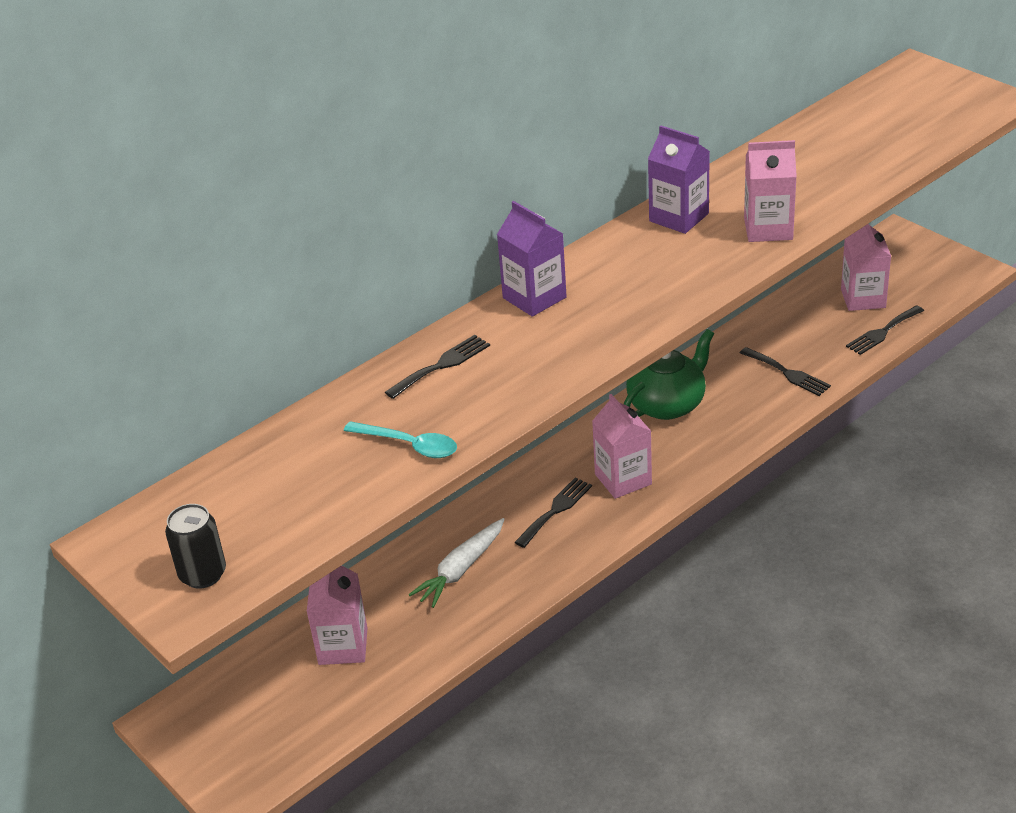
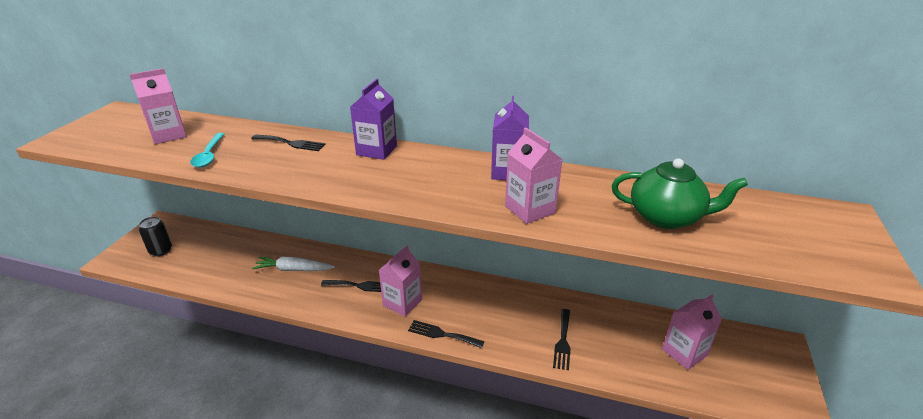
camera: 55 degrees right, 5 degrees down
black can [165,504,226,589] -> black can moved to [139,217,172,256]
pink carton [307,565,367,665] -> pink carton moved to [129,68,187,144]
green teapot [624,329,714,420] -> green teapot moved to [612,158,748,229]
black fork [846,305,924,355] -> black fork moved to [408,320,484,348]

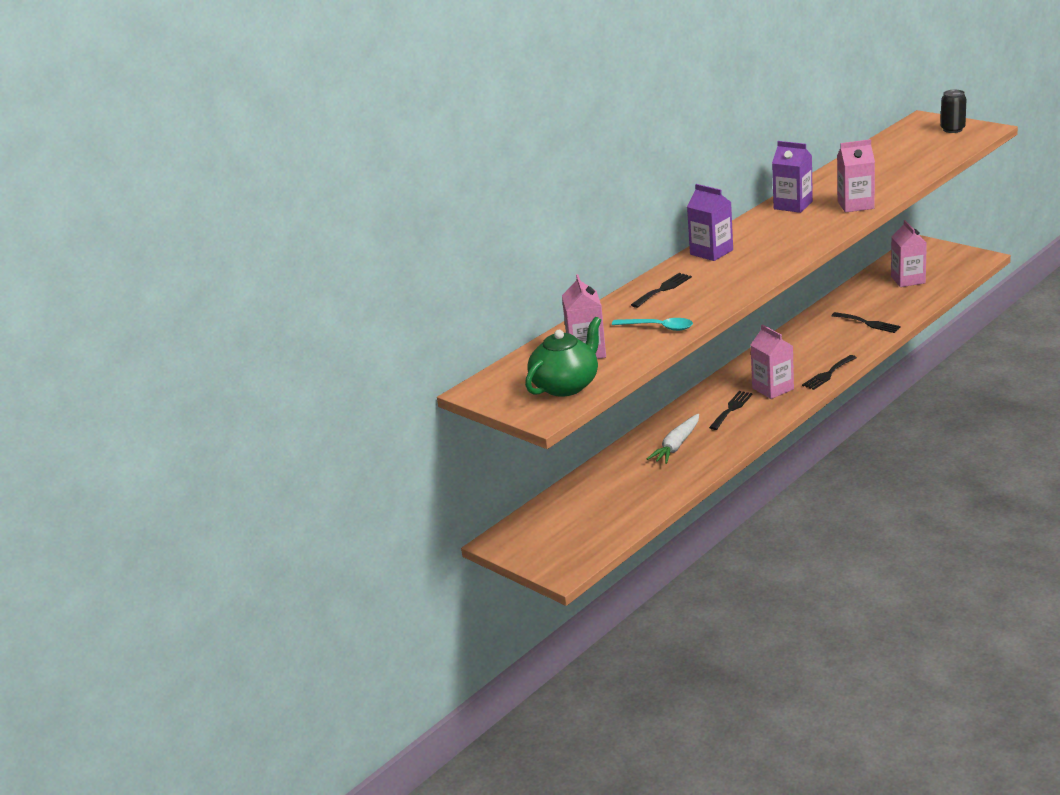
camera: 60 degrees left, 5 degrees down
black can [139,217,172,256] -> black can moved to [941,90,966,133]
green teapot [612,158,748,229] -> green teapot moved to [525,317,601,397]

